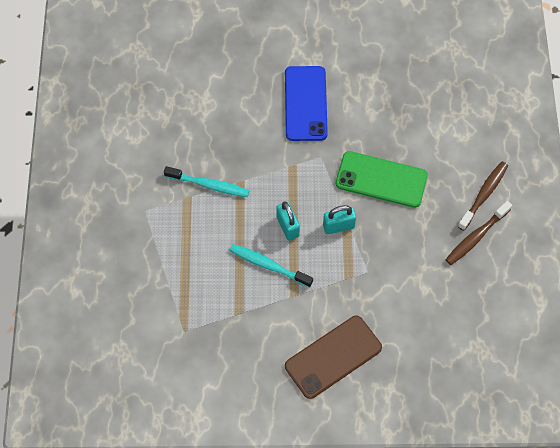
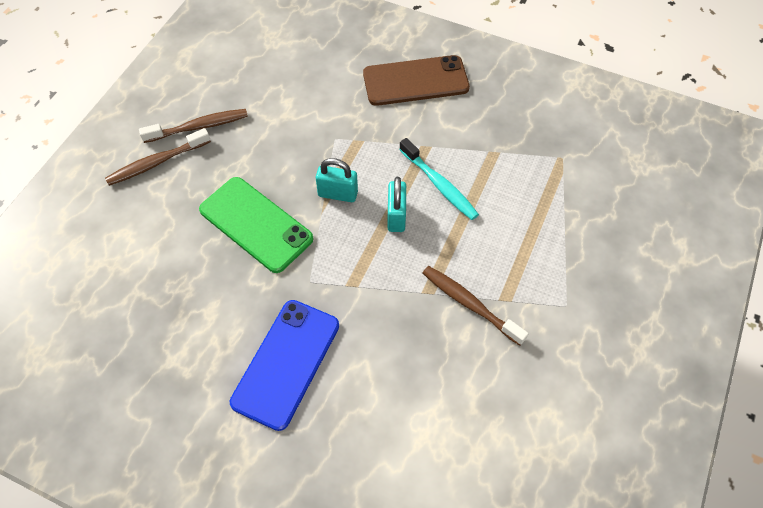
camera: 155 degrees left, 5 degrees down
turquoise toothbrush [164,166,250,197] -> brown toothbrush [423,266,528,346]

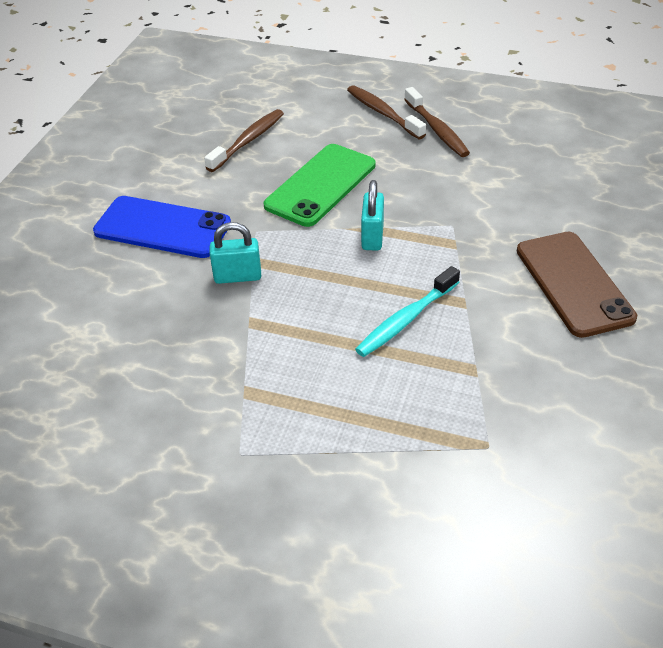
camera: 85 degrees right, 15 degrees down
turquoise padlock [387,177,406,232] -> turquoise padlock moved to [210,222,261,284]
brown toothbrush [423,266,528,346] -> brown toothbrush moved to [204,109,284,172]

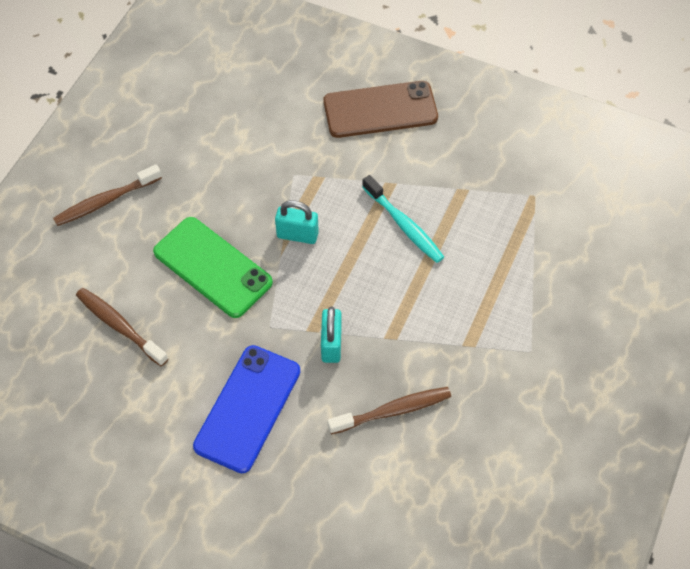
camera: 85 degrees left, 15 degrees up
brown toothbrush [404,87,470,157] -> brown toothbrush moved to [327,387,451,435]

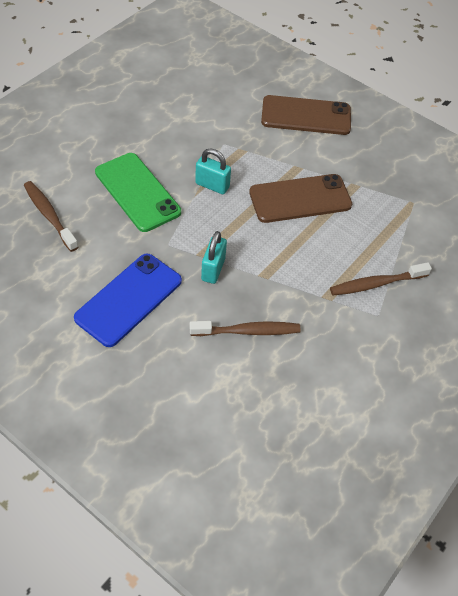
camera: 10 degrees right, 5 degrees down
brown toothbrush [53,164,162,226] -> brown toothbrush moved to [330,262,432,296]
turquoise toothbrush [362,175,444,263] -> brown phone [249,174,352,223]

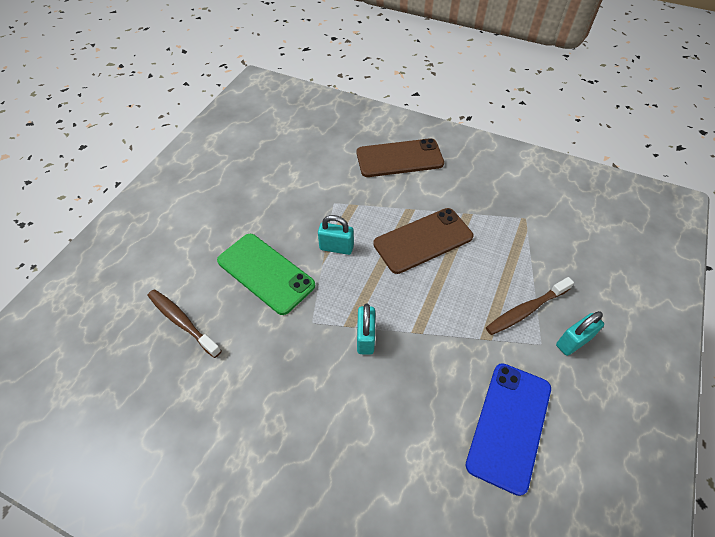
camera: 10 degrees left, 0 degrees up
blue phone [74,253,182,347] -> blue phone moved to [466,363,551,496]
brown toothbrush [190,321,301,336] -> none
none -> turquoise padlock [556,311,604,356]

